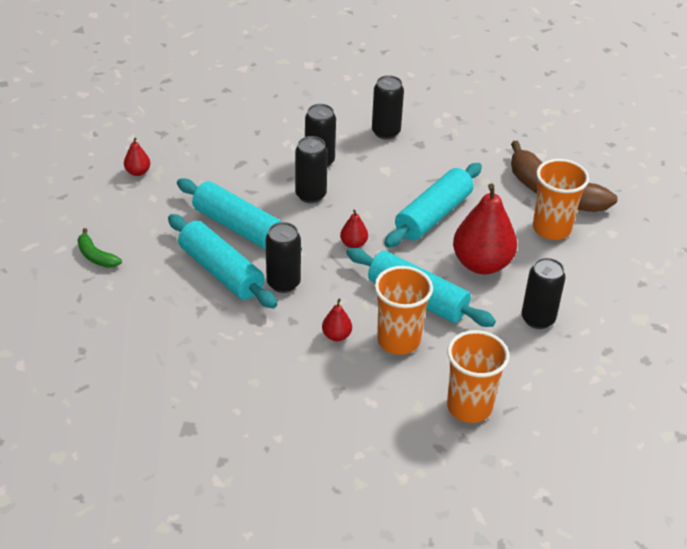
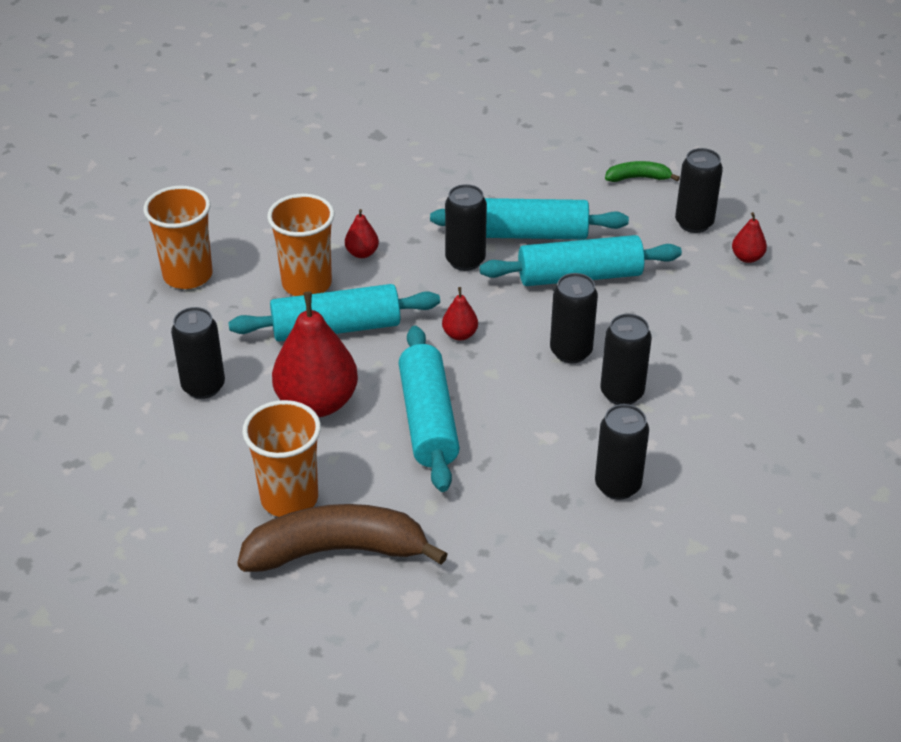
camera: 135 degrees right, 0 degrees up
none -> black can [675,148,723,233]

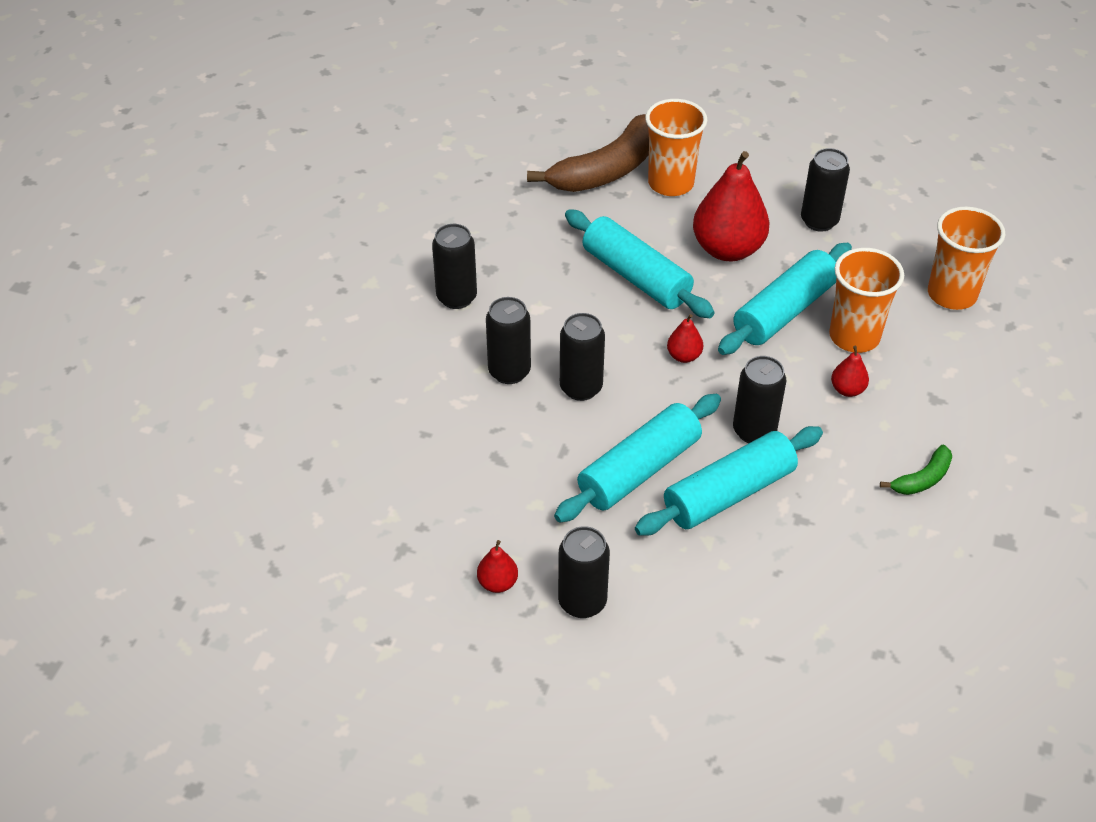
camera: 145 degrees right, 5 degrees up
green banana [605,161,680,182] -> green banana moved to [880,445,952,495]

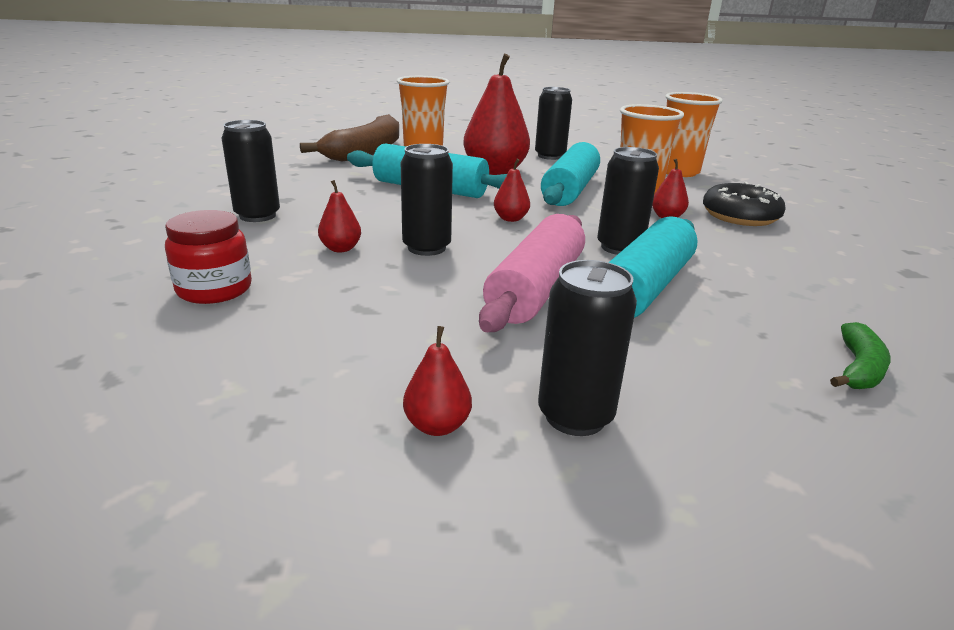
camera: 25 degrees left, 20 degrees down
black can [486,297,531,384] -> red pear [318,180,361,252]
turquoise rolling pin [554,394,721,522] -> pink rolling pin [479,214,585,332]
green banana [880,445,952,495] -> green banana moved to [830,322,890,389]
none -> red jar [165,210,252,304]
none -> black donut [703,182,786,226]

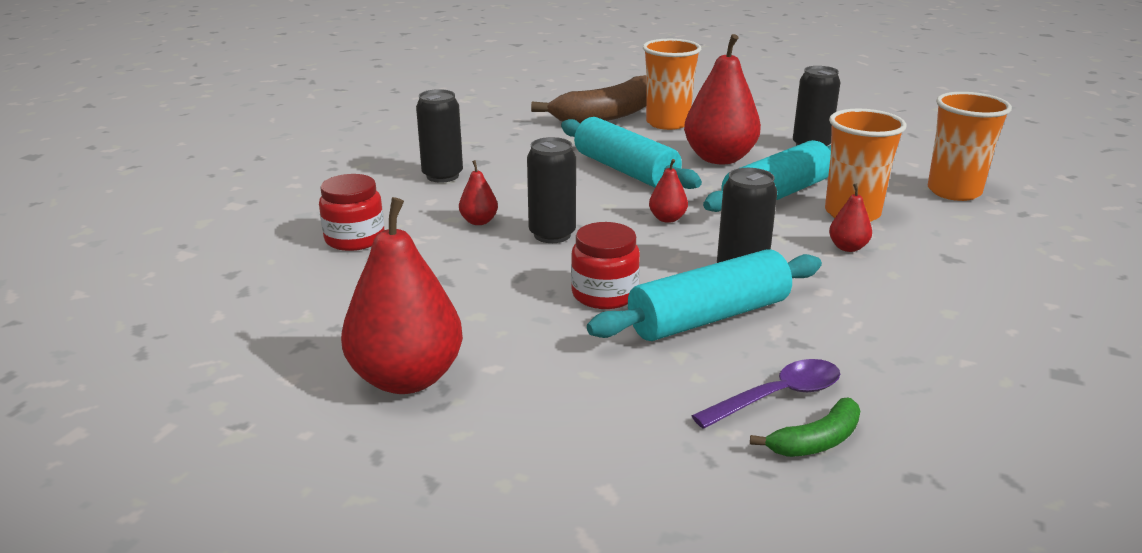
camera: 30 degrees right, 0 degrees up
red pear [403,326,472,436] -> red pear [341,197,463,394], size x2.23
pink rolling pin [479,214,585,332] -> red jar [571,222,640,309]
black can [538,260,637,436] -> none
black donut [703,182,786,226] -> none
none -> purple spoon [691,359,840,429]

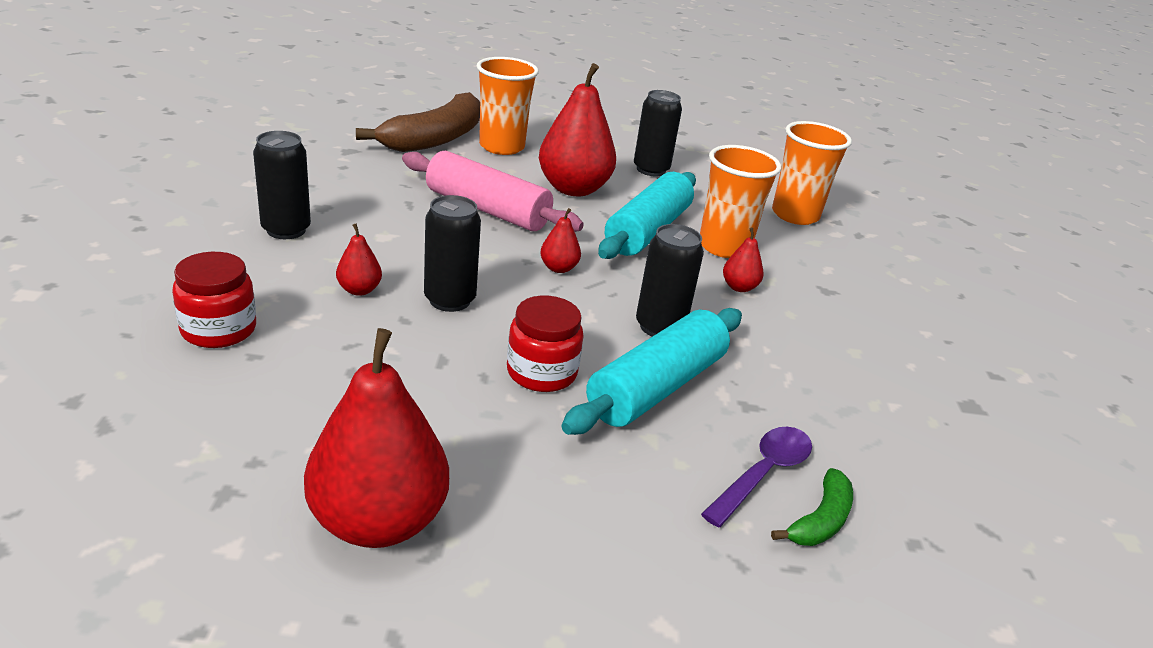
camera: 25 degrees left, 5 degrees up
turquoise rolling pin [561,117,702,189] -> pink rolling pin [402,151,584,232]

